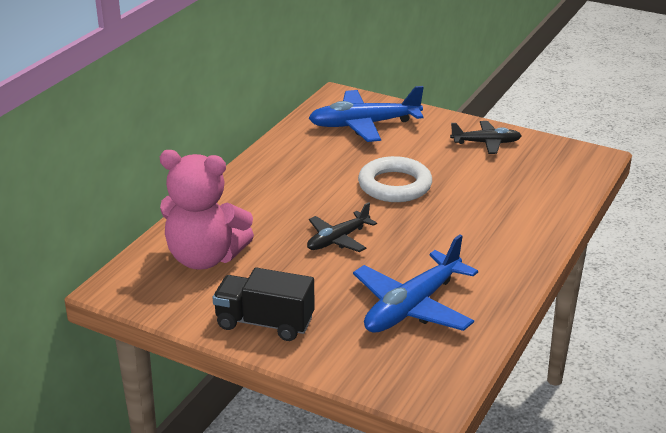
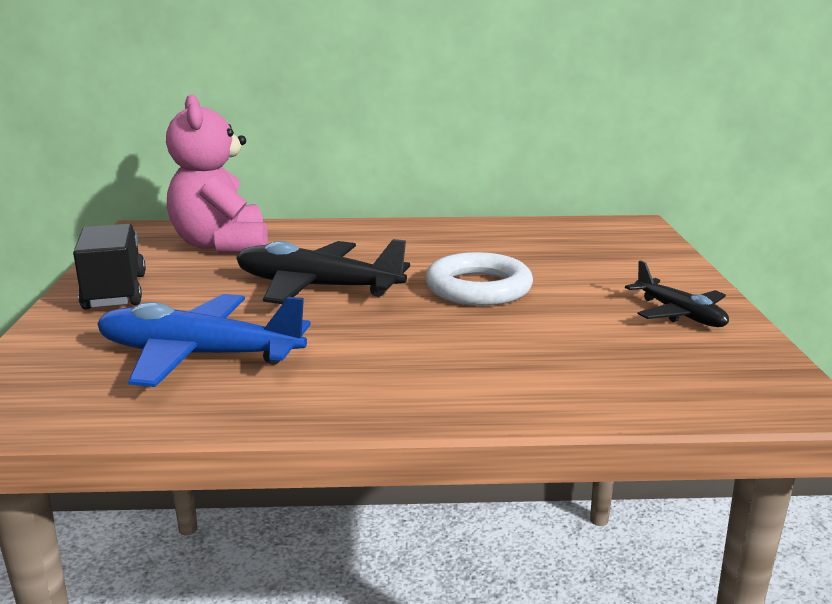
camera: 60 degrees right, 10 degrees down
black plane [307,202,377,252] -> black plane [236,239,410,304], size x1.67
blue plane [309,86,424,142] -> none

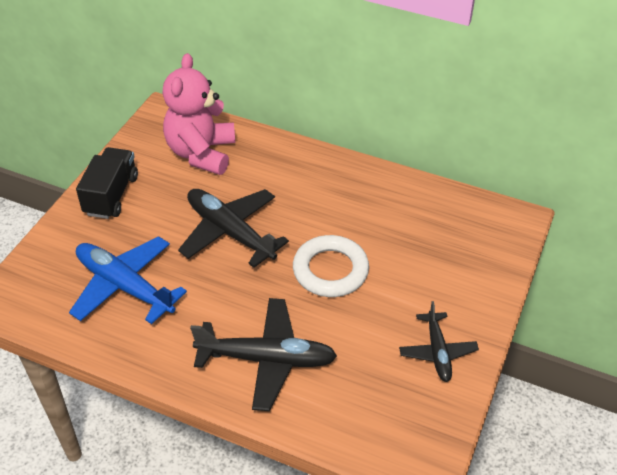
camera: 25 degrees right, 25 degrees up
none -> black plane [190,298,337,411]

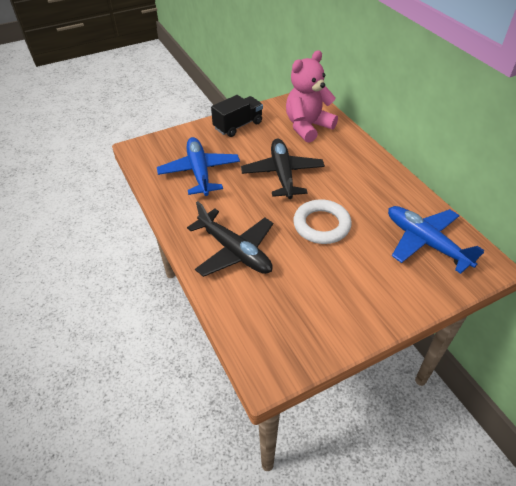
camera: 40 degrees right, 0 degrees up
black plane [399,301,479,382] -> none
none -> blue plane [388,206,484,274]

